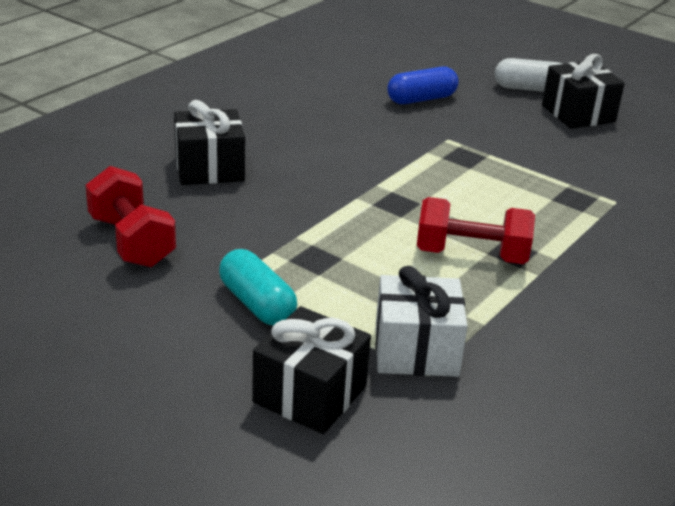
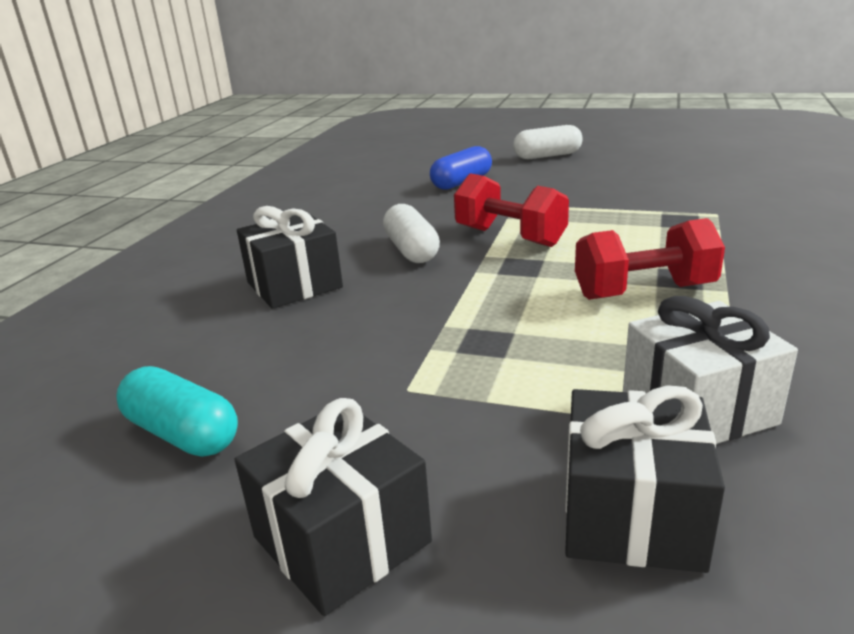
camera: 15 degrees left, 5 degrees down
red dumbbell [86,166,176,267] -> red dumbbell moved to [454,173,569,247]
turquoise capsule [219,249,297,325] -> turquoise capsule moved to [116,366,238,457]
black gift [542,54,625,129] -> black gift moved to [235,398,432,616]
none -> white capsule [383,204,440,263]

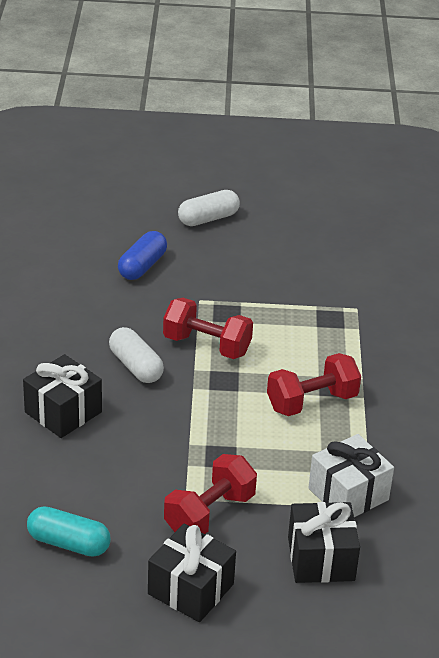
camera: 20 degrees left, 10 degrees up
none -> red dumbbell [164,454,257,534]

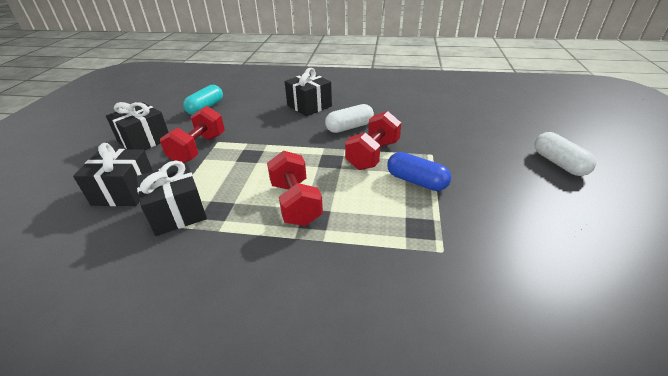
camera: 100 degrees right, 0 degrees up
blue capsule [118,231,167,280] -> blue capsule moved to [387,152,451,191]
red dumbbell [164,454,257,534] -> red dumbbell turned 60 degrees clockwise [160,106,225,163]
white gift [308,434,394,517] -> black gift [136,160,207,236]

